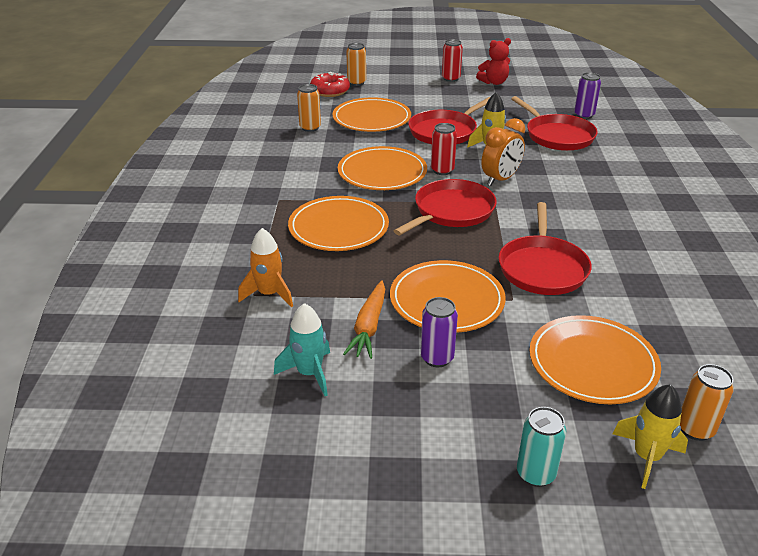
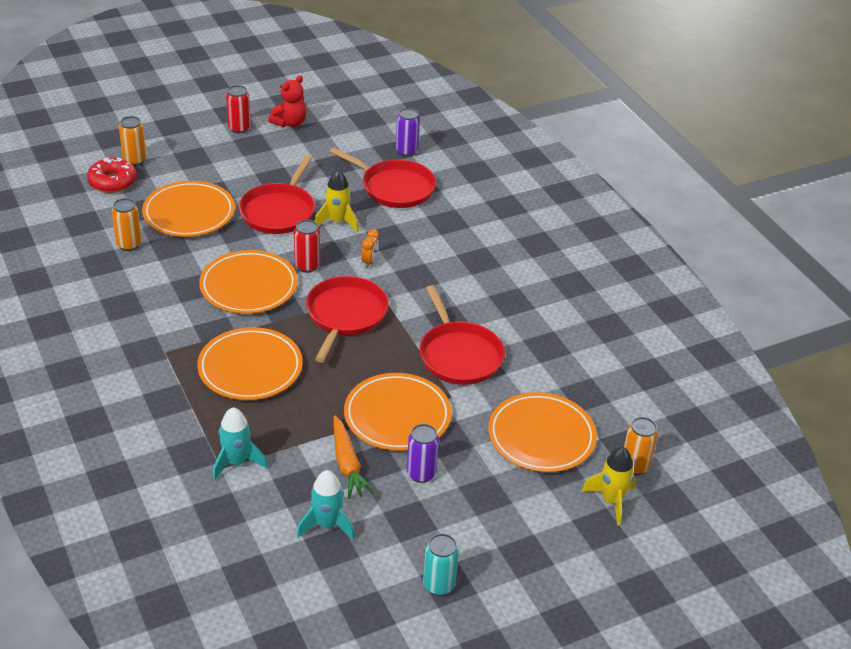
camera: 30 degrees left, 5 degrees up
orange rocket [238,228,293,308] -> turquoise rocket [213,407,267,480]
orange clock [481,118,525,186] -> orange clock [361,229,379,269], size x0.54
turquoise can [517,407,566,487] -> turquoise can moved to [423,533,459,596]

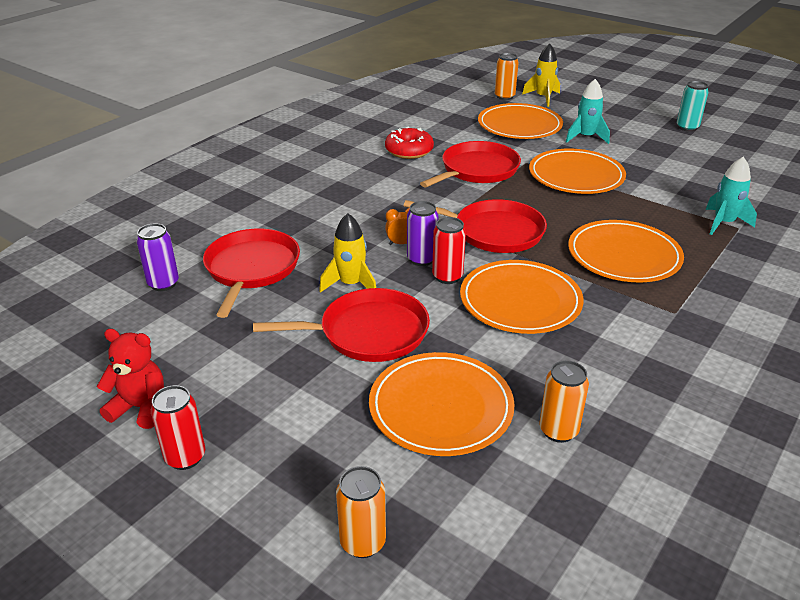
camera: 115 degrees left, 5 degrees down
red donut [87,158,137,193] -> red donut moved to [385,127,434,159]
turquoise rocket [297,470,355,540] -> turquoise rocket moved to [566,79,610,144]
red pan [306,276,389,363] -> red pan turned 150 degrees counterclockwise [404,199,547,253]
orange carrot [334,416,374,499] -> none
purple can [407,424,439,483] -> purple can moved to [407,201,438,266]

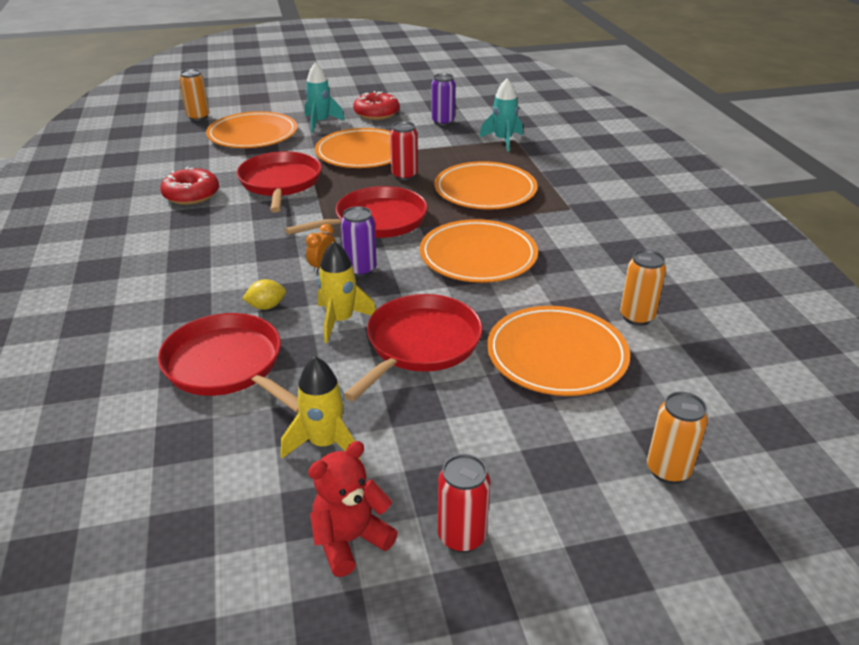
camera: 50 degrees left, 0 degrees up
purple can [136,223,179,291] -> purple can moved to [431,73,455,126]
red can [432,217,466,284] -> red can moved to [390,121,418,181]
yellow rocket [522,43,560,107] -> yellow rocket moved to [281,357,360,460]
turquoise can [677,81,709,132] -> none
none -> yellow lemon [242,279,286,310]
none -> red donut [353,91,399,120]

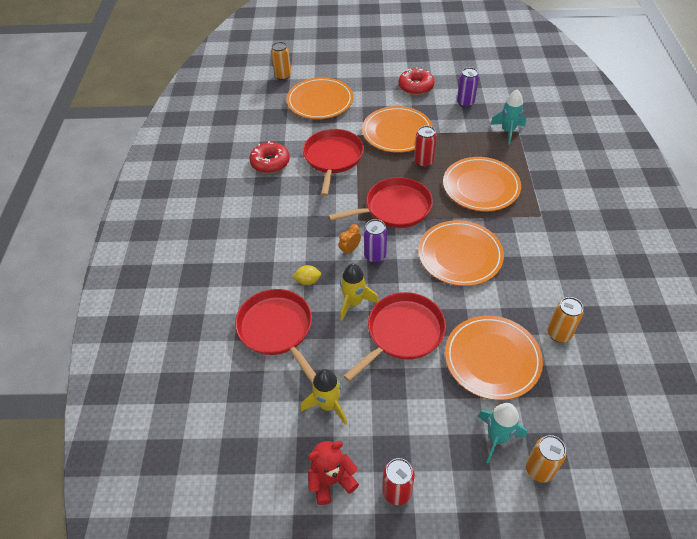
camera: 15 degrees right, 15 degrees up
turquoise rocket [305,62,345,132] -> turquoise rocket moved to [478,403,527,464]

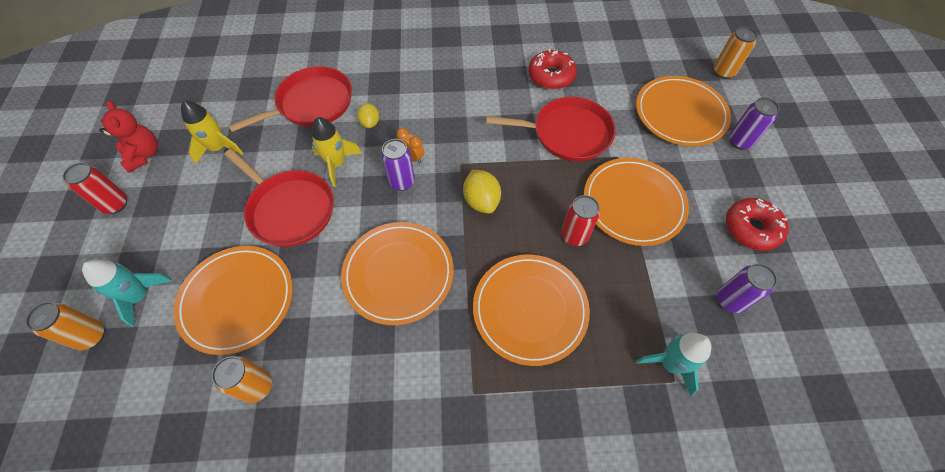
camera: 85 degrees right, 10 degrees up
red pan [328,177,433,228] -> yellow lemon [463,170,501,213]
none -> purple can [729,97,780,150]

